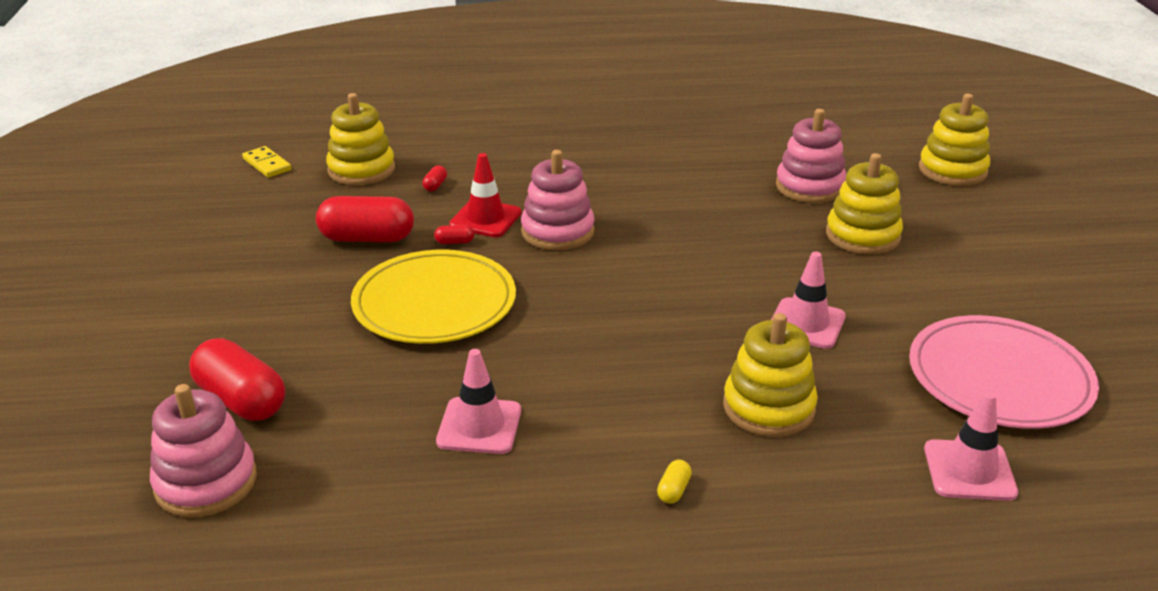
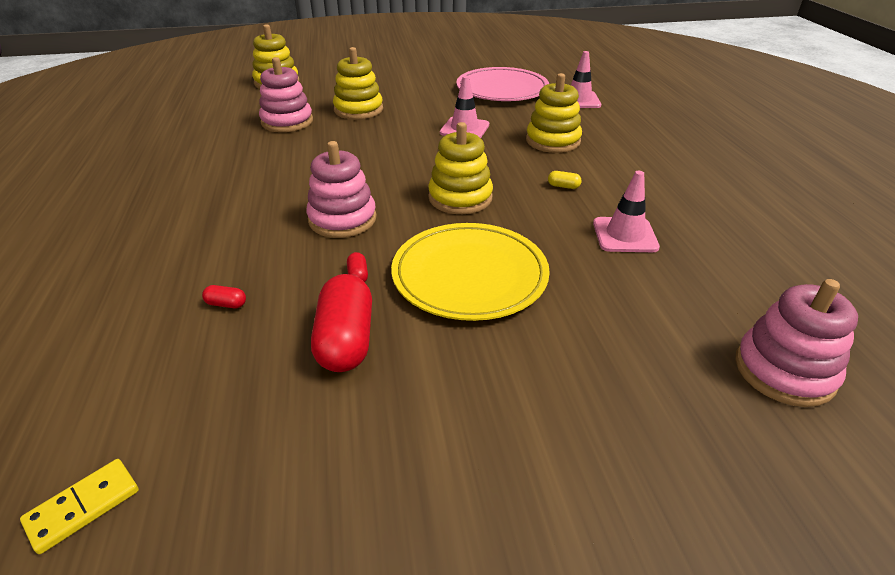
camera: 95 degrees left, 5 degrees up
red capsule [189,338,285,421] -> none
yellow stacking toy [326,93,395,185] -> yellow stacking toy moved to [428,122,493,214]
red traffic cone [449,153,521,237] -> none
yellow capsule [657,460,692,504] -> yellow capsule moved to [548,171,582,189]

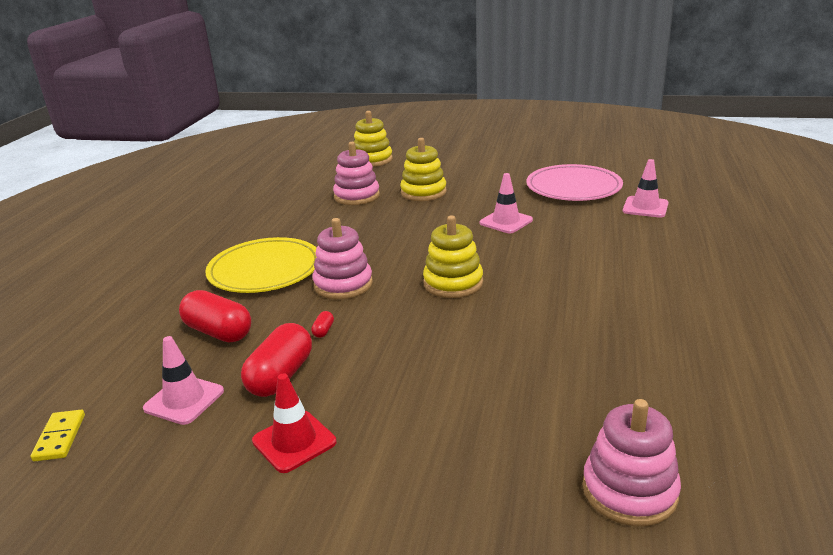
camera: 25 degrees right, 10 degrees down
yellow domino [20,459,139,554] -> yellow domino turned 75 degrees counterclockwise [31,410,85,461]
red capsule [202,285,246,308] -> red capsule [179,290,251,342], size x2.45
yellow plate [391,223,550,321] -> yellow plate moved to [205,237,317,293]
yellow stacking toy [526,73,582,153] -> none
yellow capsule [548,171,582,189] -> none
pink traffic cone [593,171,660,252] -> pink traffic cone moved to [143,336,224,425]
none -> red traffic cone [252,373,336,473]

